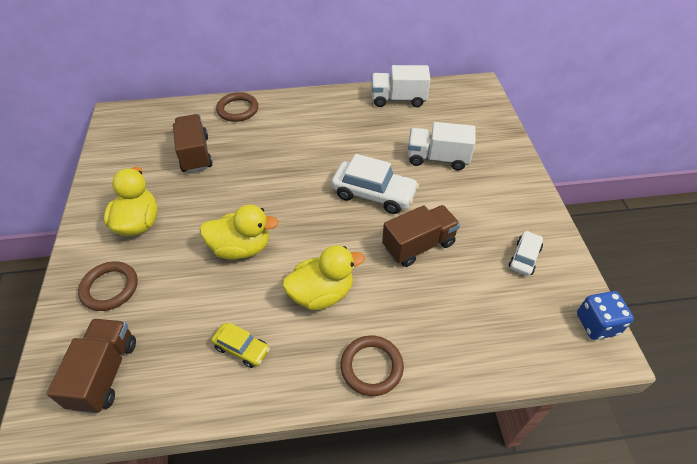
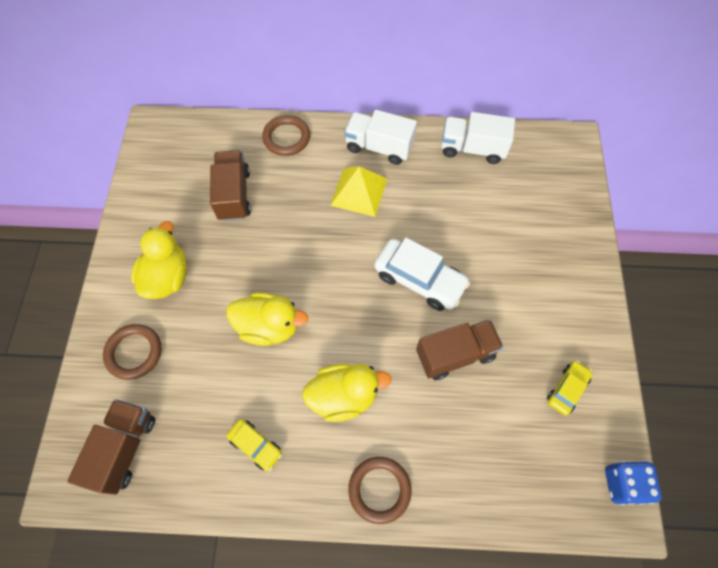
camera: 10 degrees right, 15 degrees up
white truck [408,122,475,170] -> white truck moved to [344,110,417,165]
white car [509,231,543,276] -> yellow car [547,360,593,416]
none -> yellow pyramid [330,166,387,217]

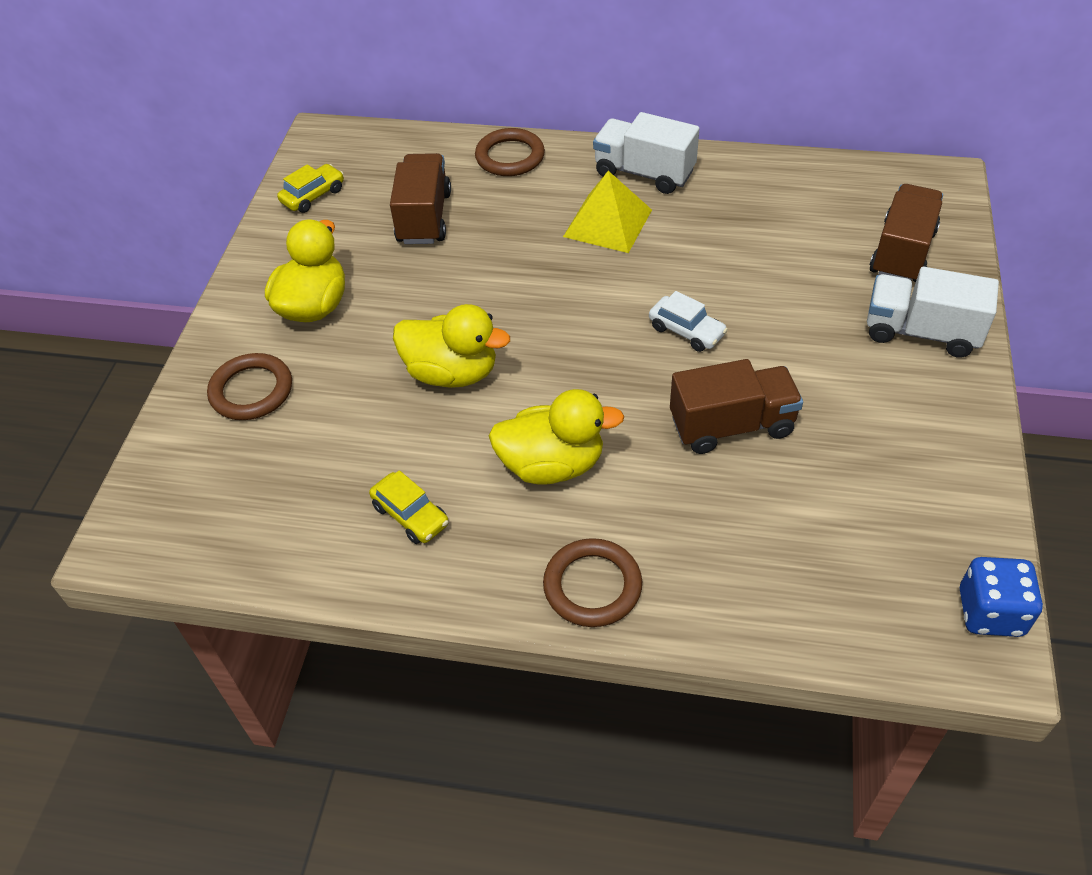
camera: 10 degrees right, 15 degrees down
brown truck [67,399,155,495] -> brown truck moved to [870,184,943,282]
white car [375,238,470,311] -> white car [649,291,728,352], size x0.56
white truck [441,112,515,164] -> white truck moved to [867,267,999,358]
yellow car [547,360,593,416] -> yellow car moved to [277,164,344,213]

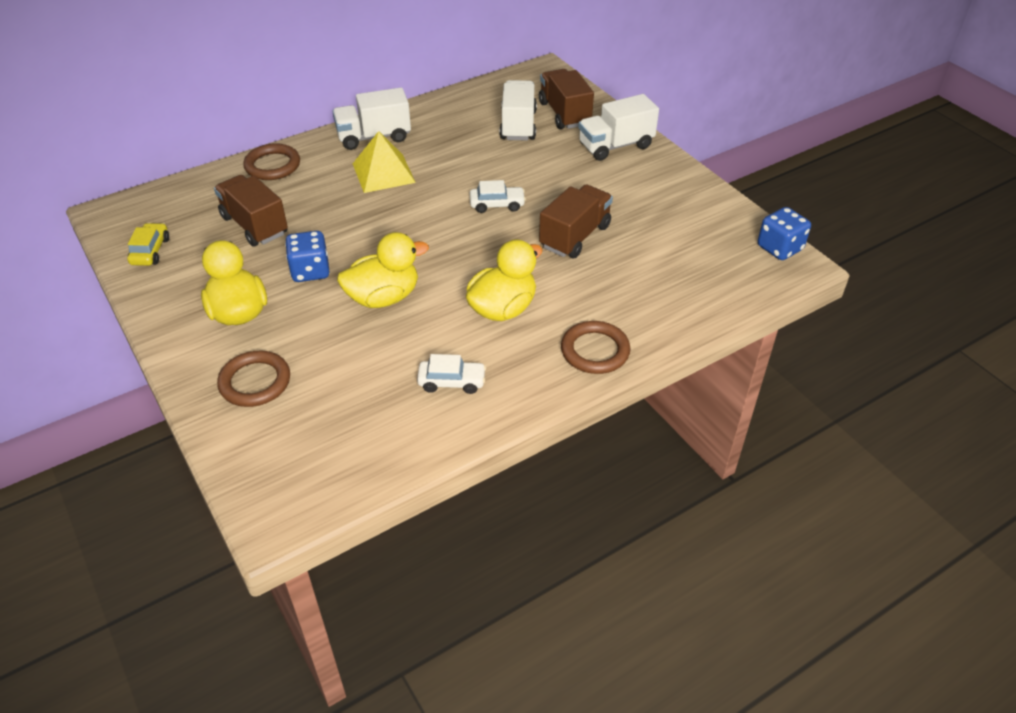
camera: 45 degrees left, 5 degrees down
yellow car [369,470,449,544] -> white car [417,354,486,394]
none -> blue dice [285,231,330,282]
none -> white truck [500,80,537,140]

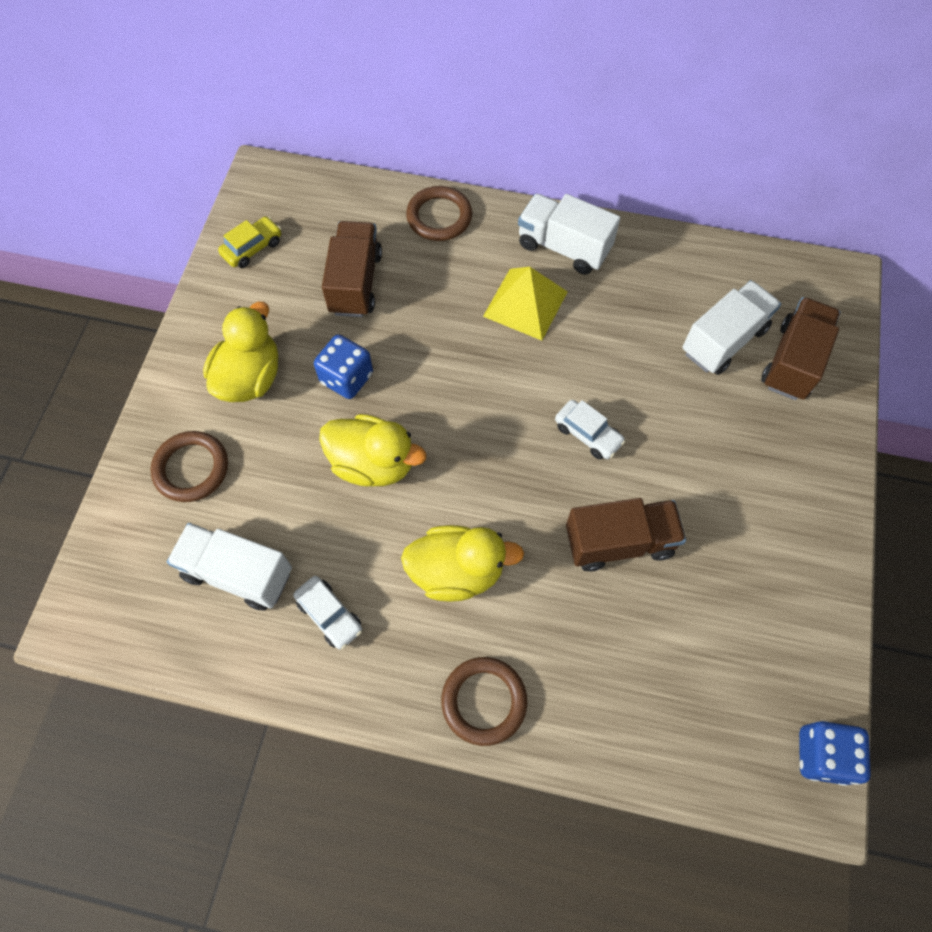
camera: 45 degrees right, 20 degrees up
white truck [578,94,659,161] -> white truck moved to [167,523,292,611]

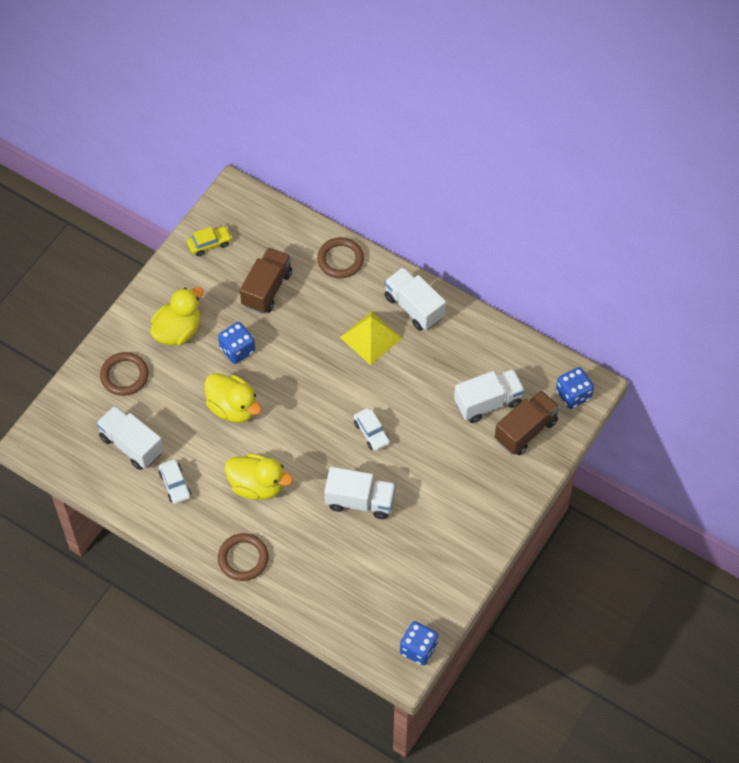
camera: 20 degrees right, 5 degrees down
brown truck [566,498,686,571] -> white truck [324,467,396,519]
none -> blue dice [556,367,594,409]

